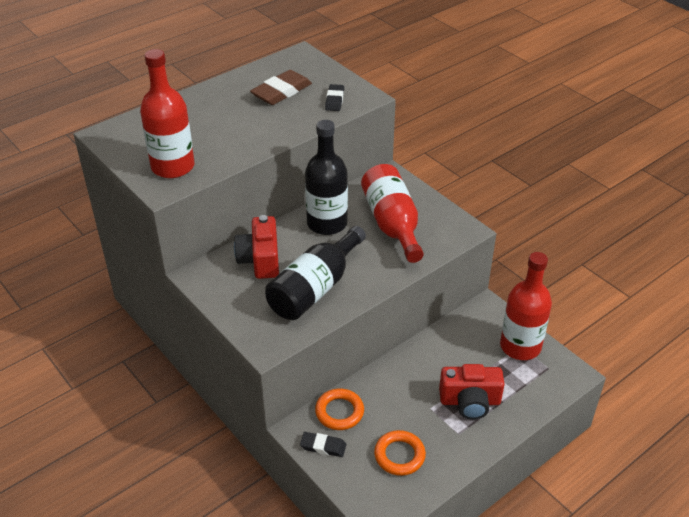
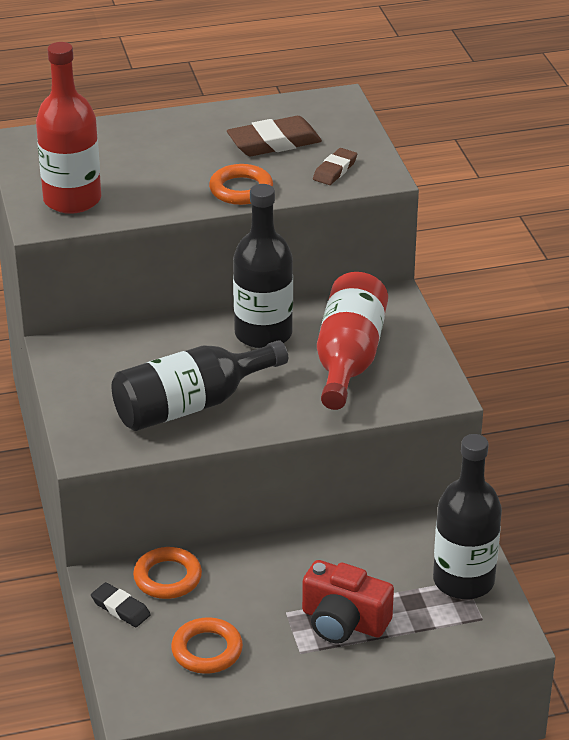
camera: 25 degrees right, 5 degrees down
red camera [234,215,279,279] -> none
black eraser [325,84,344,111] -> brown eraser [313,148,357,185]
red bottle [500,252,552,360] -> black bottle [433,434,502,599]
none -> orange ring [209,164,273,205]

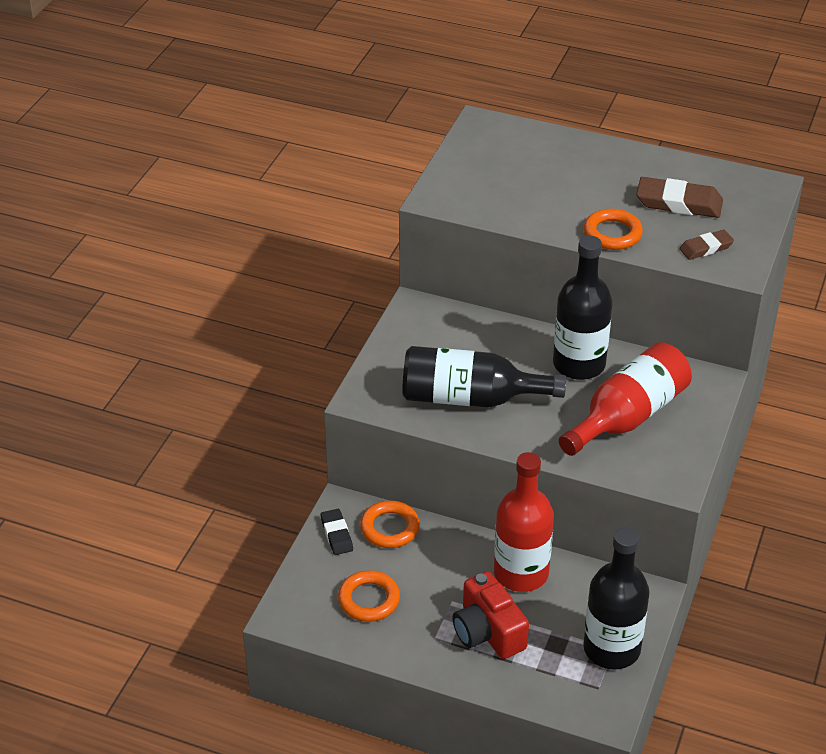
camera: 35 degrees right, 5 degrees up
red bottle [36,42,101,214] -> red bottle moved to [494,452,554,592]

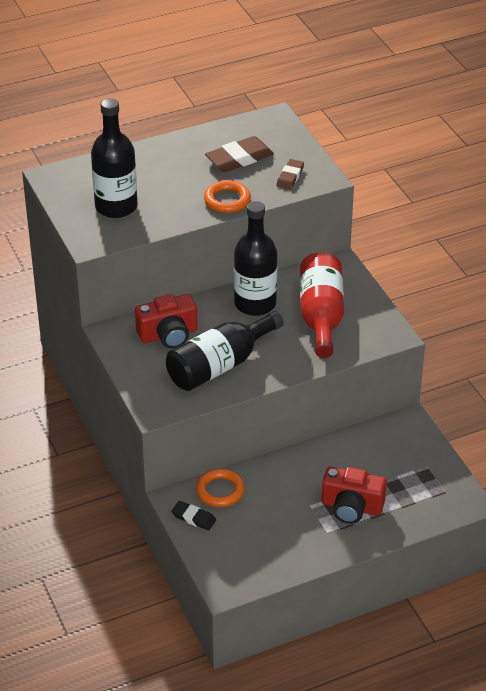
camera: 45 degrees left, 0 degrees up
orange ring [338,570,400,622] -> none
red bottle [494,452,554,592] -> none
black bottle [583,528,650,669] -> black bottle moved to [91,98,138,218]
none -> red camera [135,294,198,349]

